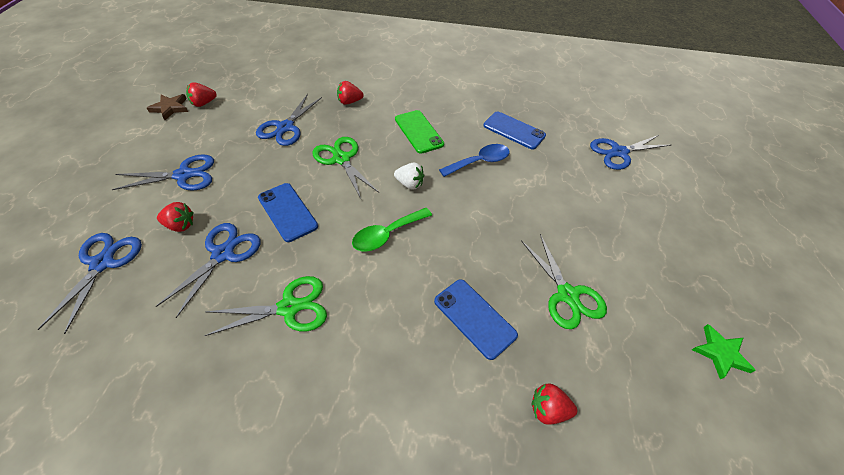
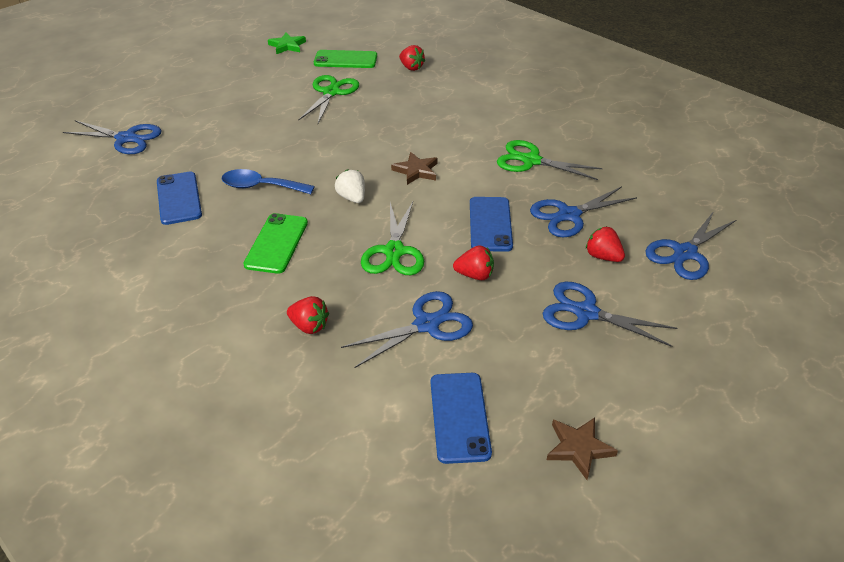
camera: 140 degrees left, 10 degrees down
red strawberry [186,82,217,107] -> red strawberry moved to [453,245,494,280]
green spoon [352,208,432,252] -> brown star [391,152,438,185]
blue phone [434,279,518,360] -> blue phone moved to [431,373,492,464]
none -> green phone [314,50,377,68]

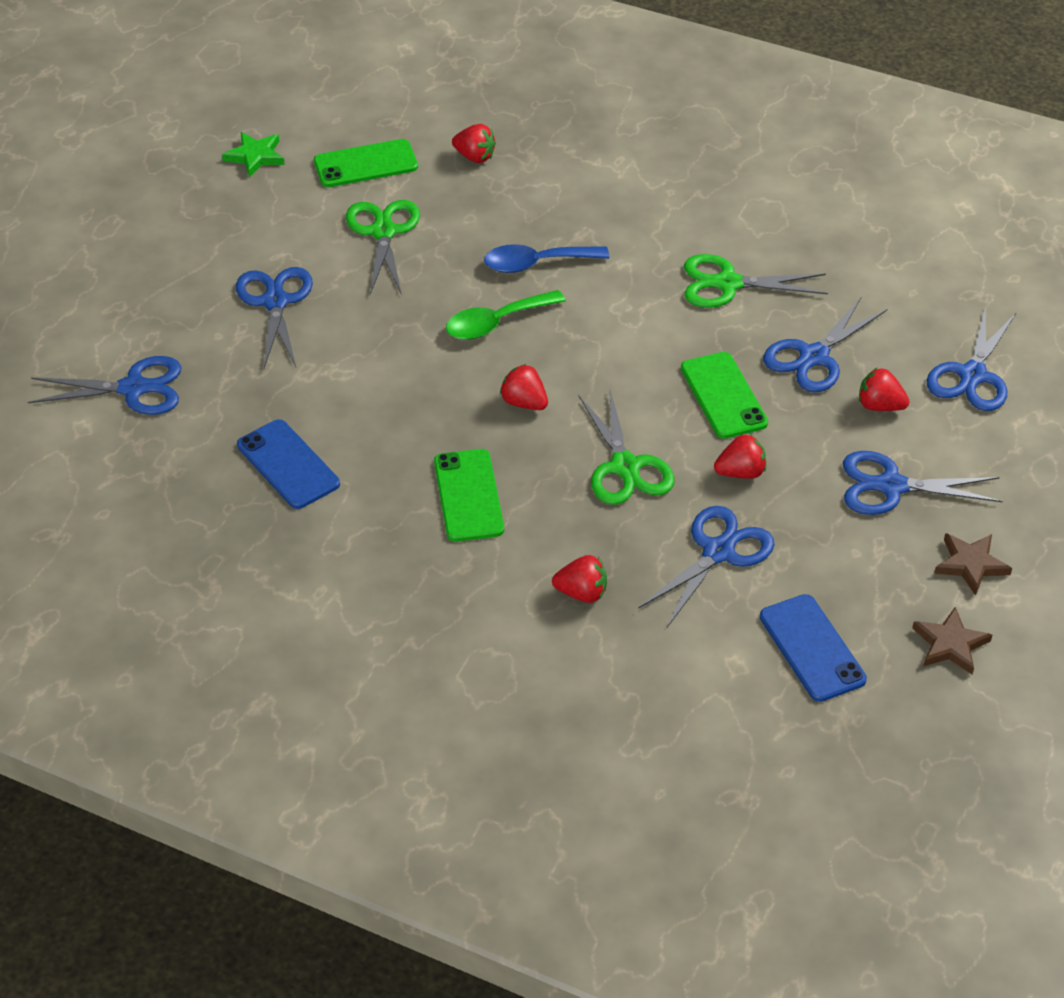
camera: 20 degrees left, 5 degrees up
blue spoon [222,169,315,194] -> blue spoon moved to [484,244,609,273]
white strawberry [335,169,365,203] -> red strawberry [500,364,548,410]
brown star [391,152,438,185] -> brown star moved to [934,533,1012,596]
blue phone [470,197,513,252] -> green phone [681,352,768,439]
none -> blue scissors [236,267,313,368]
none -> green spoon [446,290,566,340]

